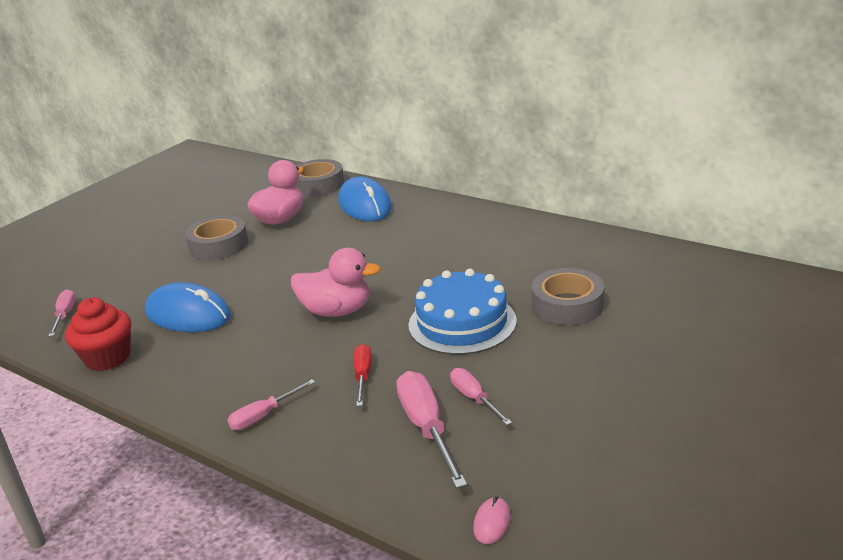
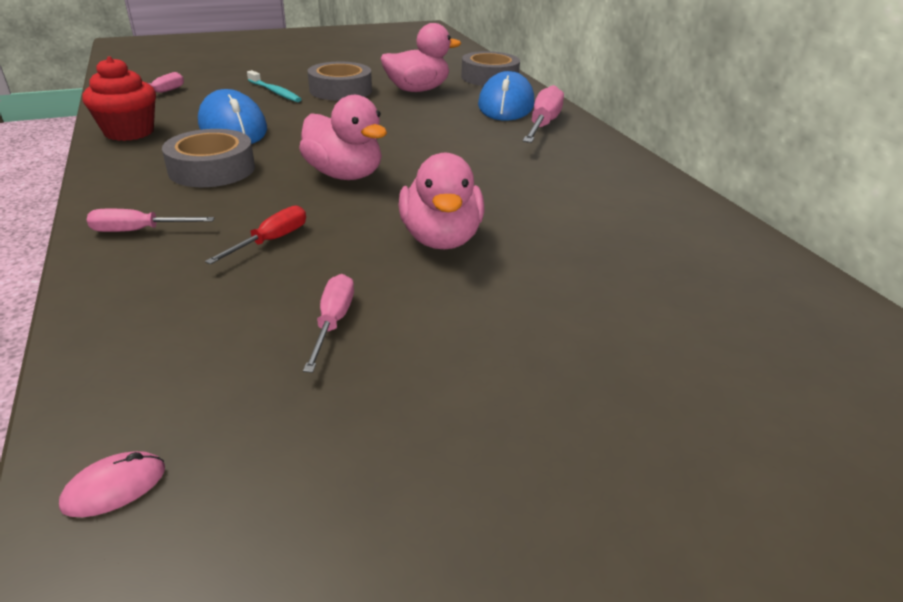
camera: 30 degrees right, 5 degrees up
pink screwdriver [396,371,467,488] -> pink screwdriver moved to [523,85,564,143]
blue cake [408,269,517,355] -> pink duck [399,153,485,250]
grey tape [532,268,604,325] -> grey tape moved to [162,129,255,187]
none -> turquoise toothbrush [247,70,302,102]

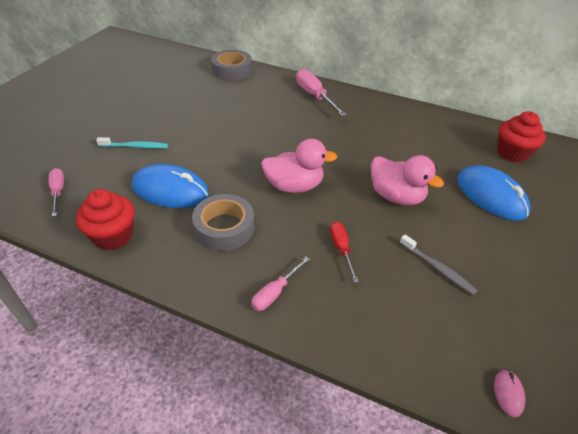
camera: 45 degrees left, 10 degrees up
pink screwdriver [303,274,354,373] -> grey toothbrush [400,234,478,295]
grey tape [307,62,372,101] -> none
pink duck [381,23,461,92] -> none
blue mouse [478,71,534,121] -> blue mouse moved to [457,165,530,221]
none -> red cupcake [497,111,546,163]

